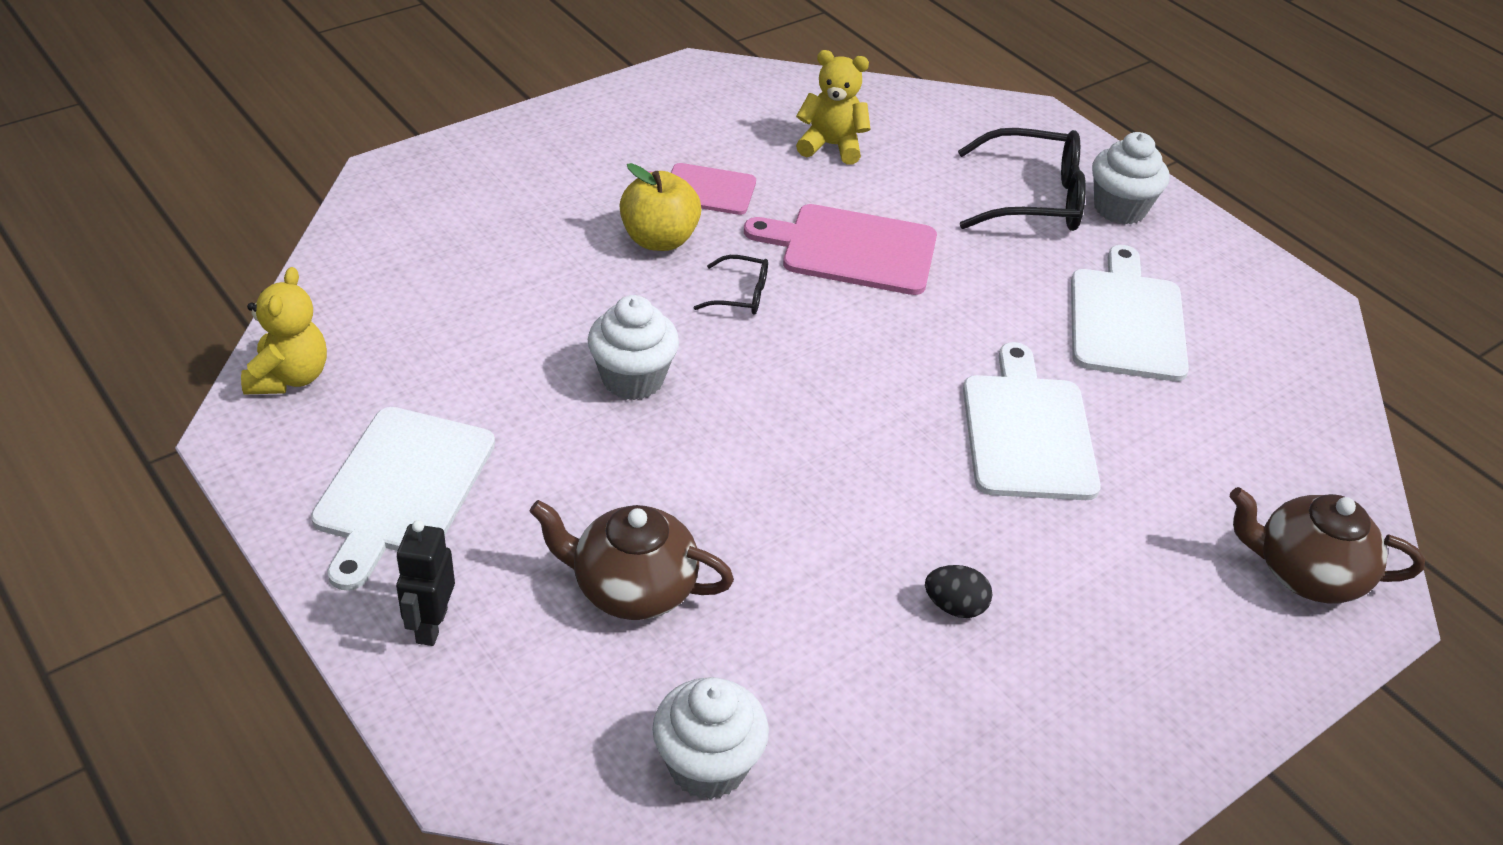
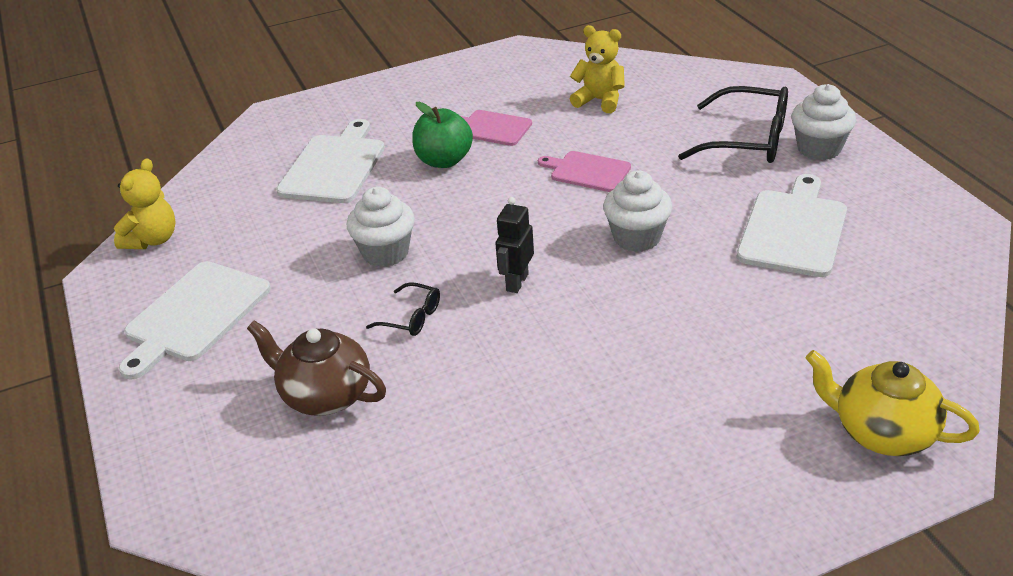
camera: 20 degrees right, 5 degrees down
black robot [396,520,455,646] -> black robot moved to [495,197,534,293]
yellow apple [620,163,701,251] -> green apple [412,102,473,168]
white cupcake [652,677,769,800] -> white cupcake moved to [603,170,672,252]
black glasses [693,255,768,314] -> black glasses moved to [366,282,440,336]
pink cutting board [744,204,937,295] -> pink cutting board [538,151,631,192], size x0.63
black egg [925,565,992,618] -> none
white cutting board [963,342,1101,500] -> white cutting board moved to [276,119,385,203]
brown teapot [1230,487,1425,603] -> yellow teapot [806,350,980,456]

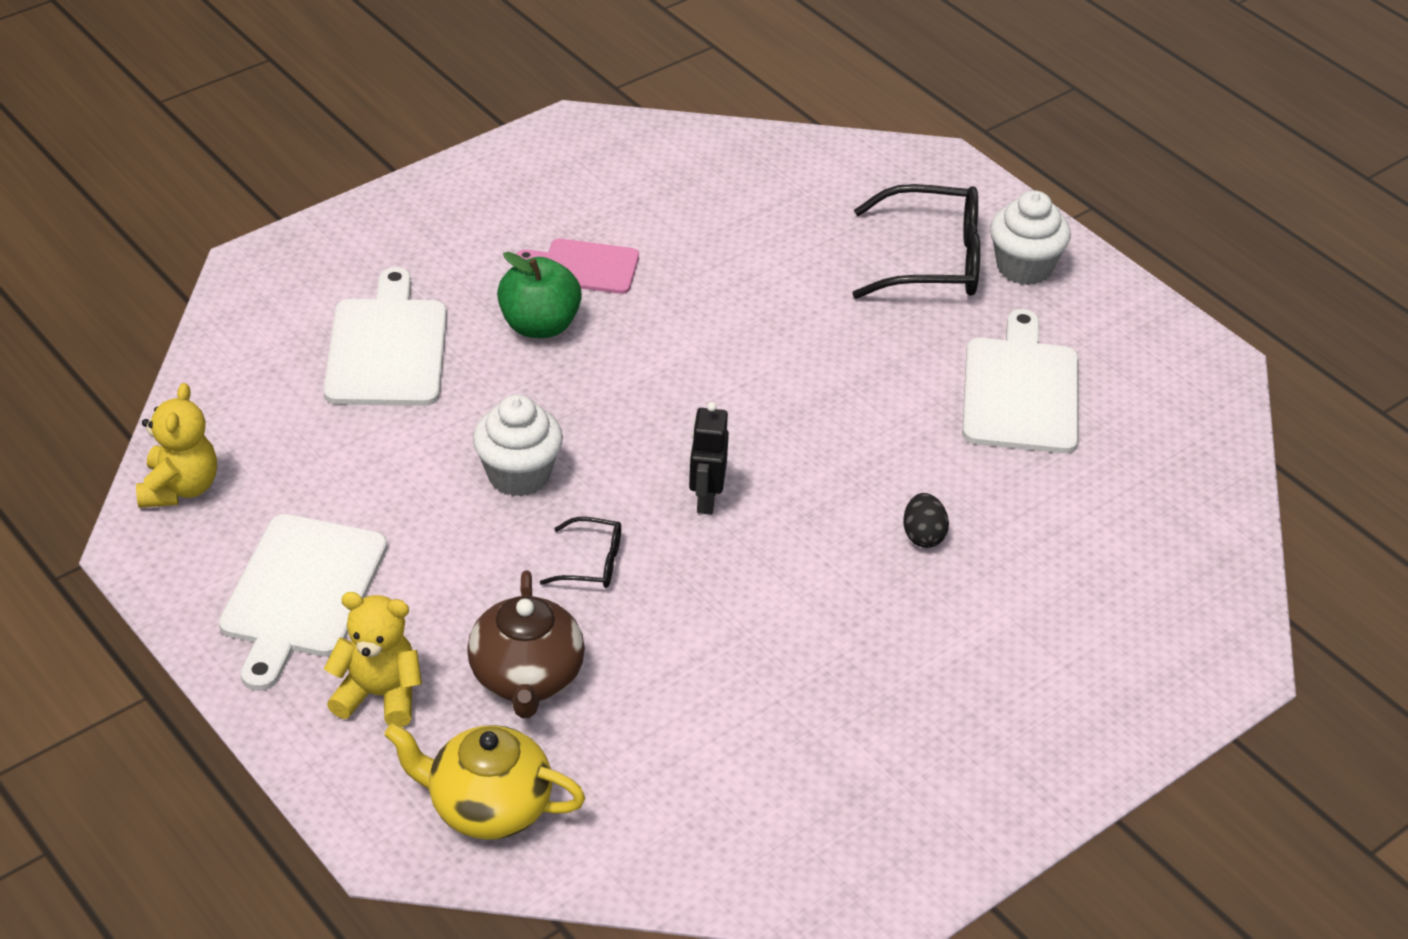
camera: 20 degrees left, 5 degrees up
brown teapot [247,320,386,416] -> brown teapot turned 105 degrees counterclockwise [467,571,585,718]
pink cutting board [538,151,631,192] -> none
yellow teddy bear [570,25,625,113] -> yellow teddy bear moved to [324,592,422,727]
white cupcake [603,170,672,252] -> none
yellow teapot [806,350,980,456] -> yellow teapot moved to [384,723,585,840]
none -> black egg [903,493,949,548]

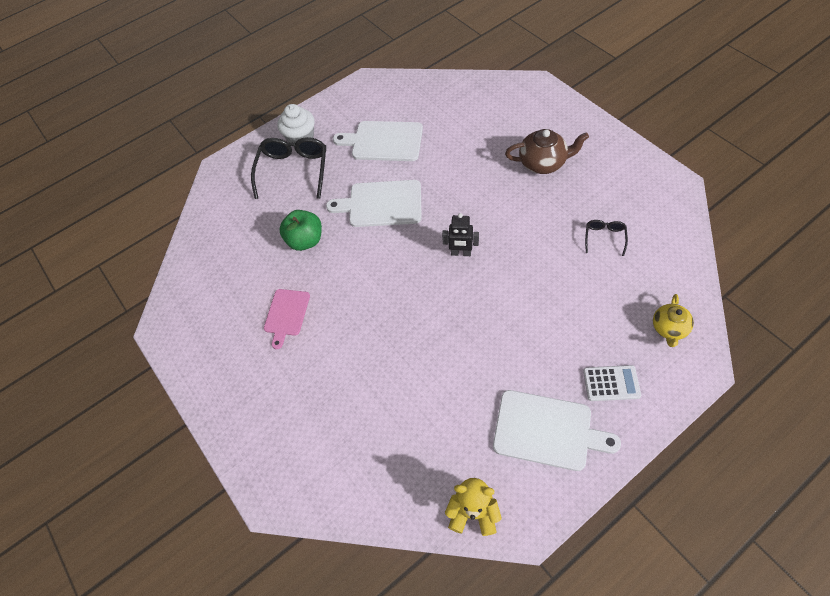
camera: 80 degrees left, 15 degrees up
white cutting board [323,267,447,406] -> white cutting board moved to [326,180,422,227]
yellow teddy bear [324,592,422,727] -> white calculator [583,365,641,401]
yellow teapot [384,723,585,840] -> yellow teapot [653,294,694,347], size x0.66
brown teapot [467,571,585,718] -> brown teapot moved to [505,129,589,174]
white cupcake [473,394,563,497] -> none
green apple [497,252,582,338] -> green apple moved to [280,210,322,251]
black glasses [540,517,621,588] -> black glasses moved to [585,220,628,256]
black egg [903,493,949,548] -> none

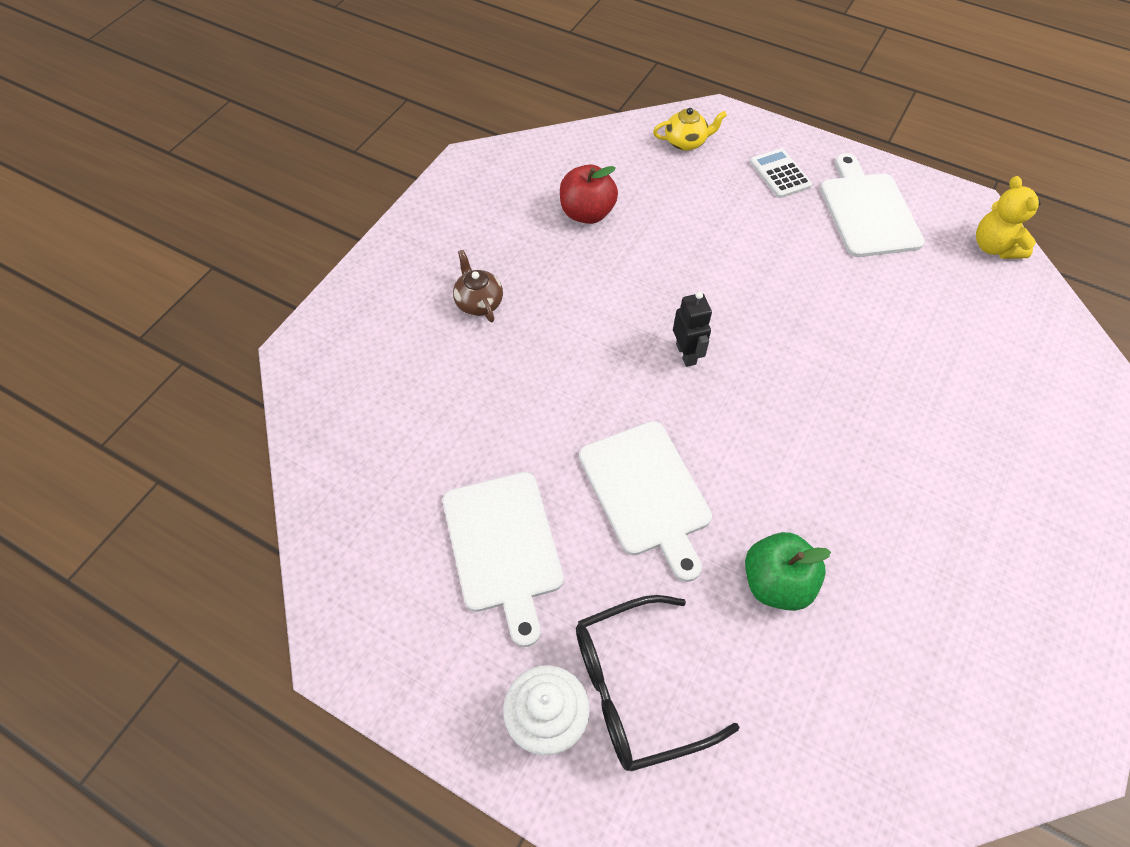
camera: 120 degrees left, 0 degrees up
pink cutting board [264,289,310,349] -> none
brown teapot [505,129,589,174] -> brown teapot [453,250,503,322], size x0.66
black glasses [585,220,628,256] -> red apple [560,165,618,224]

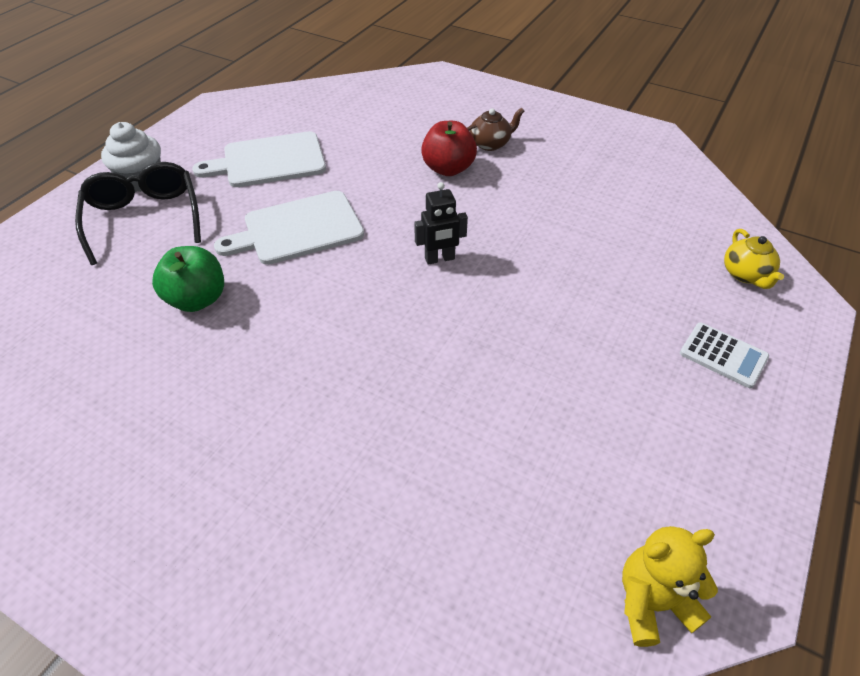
camera: 90 degrees right, 10 degrees down
red apple [560,165,618,224] -> red apple moved to [421,121,477,176]
white calculator [750,148,812,198] -> white calculator turned 60 degrees clockwise [680,322,769,388]
white cutting board [820,153,925,257] -> none

